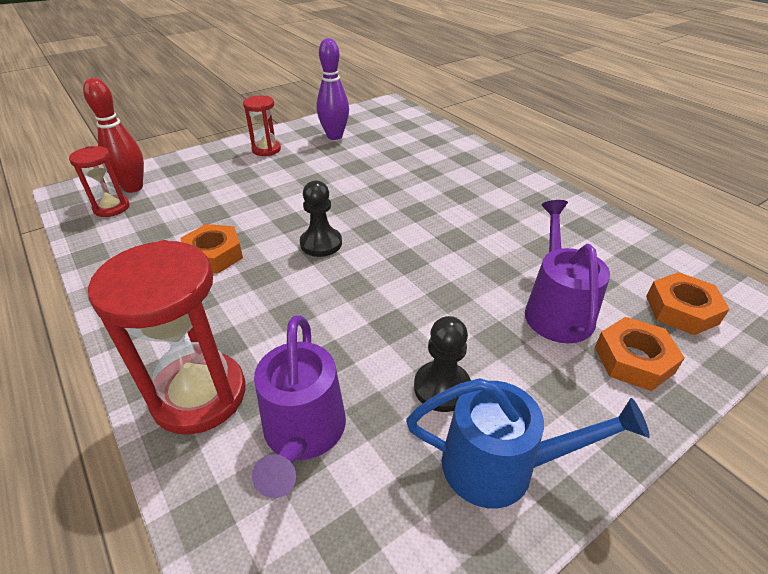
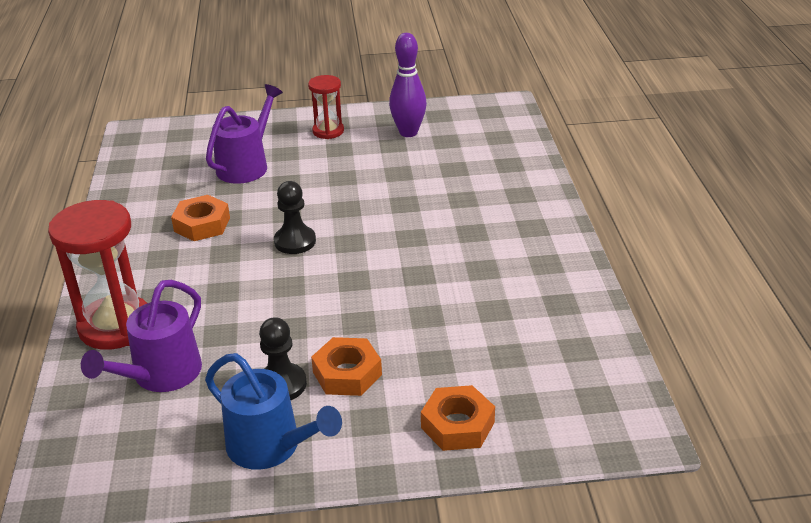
camera: 30 degrees right, 5 degrees down
red hourglass [69,146,129,217] -> none
red bowling pin [83,78,144,193] -> none
purple watering can [525,200,610,343] -> purple watering can moved to [206,84,283,184]
orange nut [646,272,729,335] -> orange nut moved to [311,337,382,396]

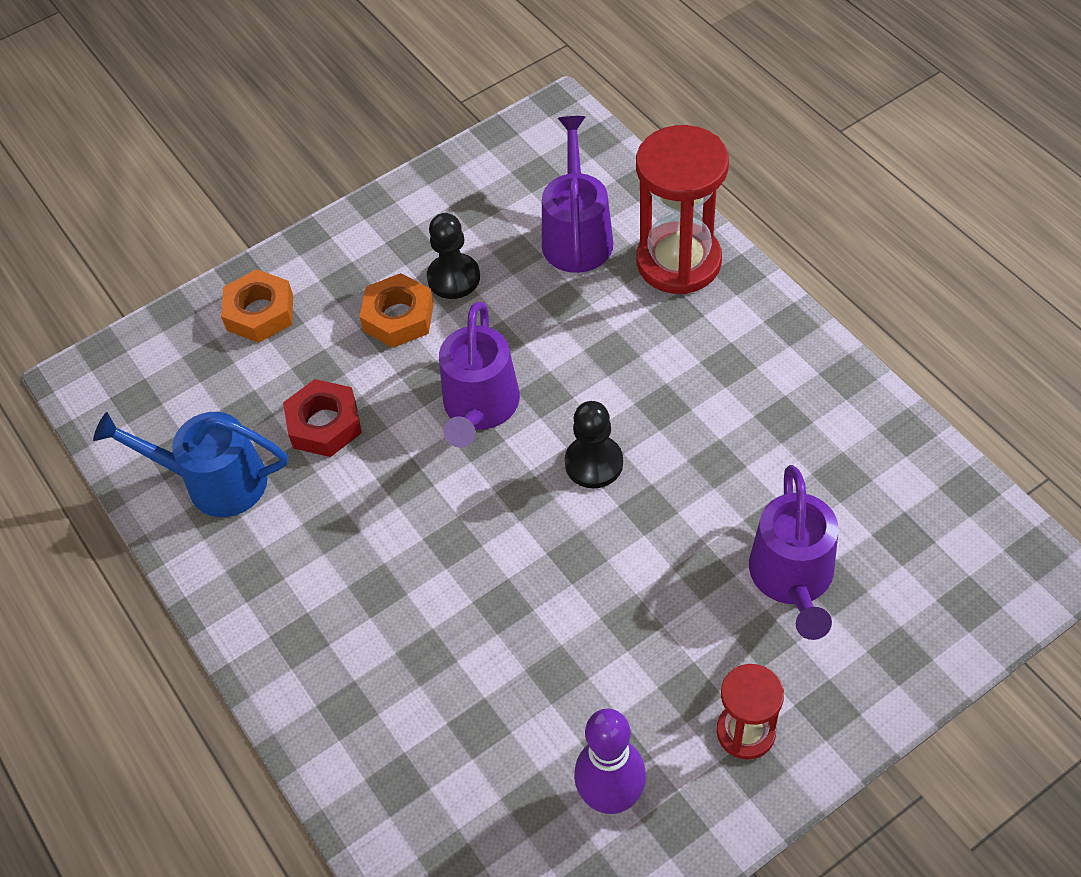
camera: 155 degrees right, 20 degrees up
orange nut [171,195,230,241] -> none
blue watering can [205,353,342,470] -> blue watering can moved to [93,412,288,517]
none -> red nut [283,379,362,457]
none -> purple watering can [439,302,520,448]

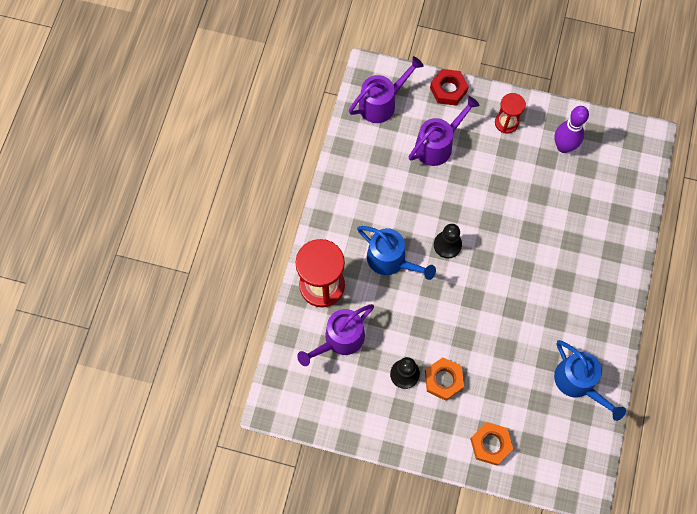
camera: 135 degrees left, 15 degrees up
red nut [283,379,362,457] -> red nut moved to [430,69,469,105]
purple watering can [439,302,520,448] -> purple watering can moved to [349,56,424,123]
none -> blue watering can [357,226,436,280]

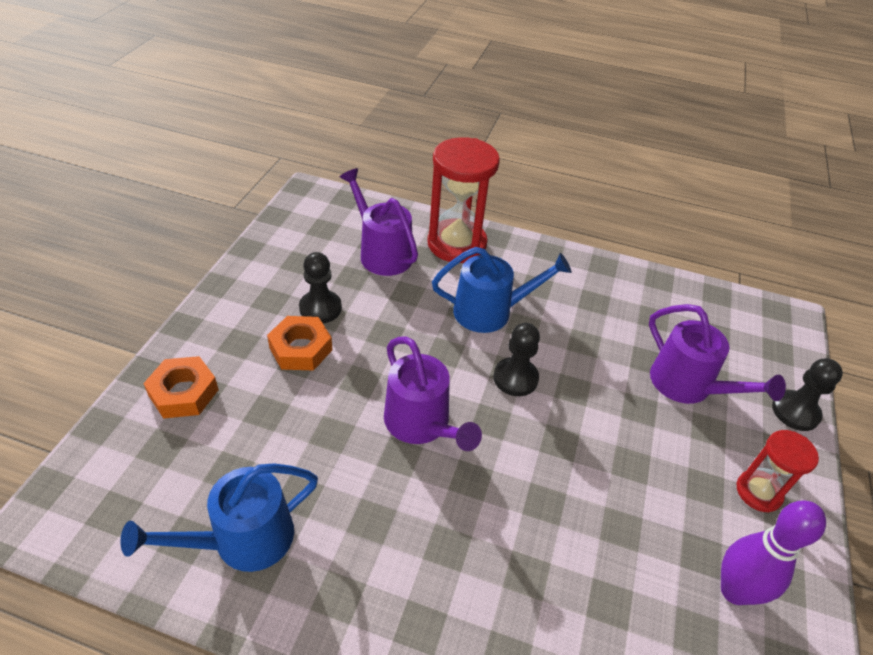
camera: 90 degrees right, 25 degrees down
purple watering can [349,56,424,123] -> purple watering can moved to [384,336,482,451]
blue watering can [357,226,436,280] -> blue watering can turned 135 degrees counterclockwise [432,247,572,333]
red nut [430,69,469,105] -> black pawn [772,358,843,431]

